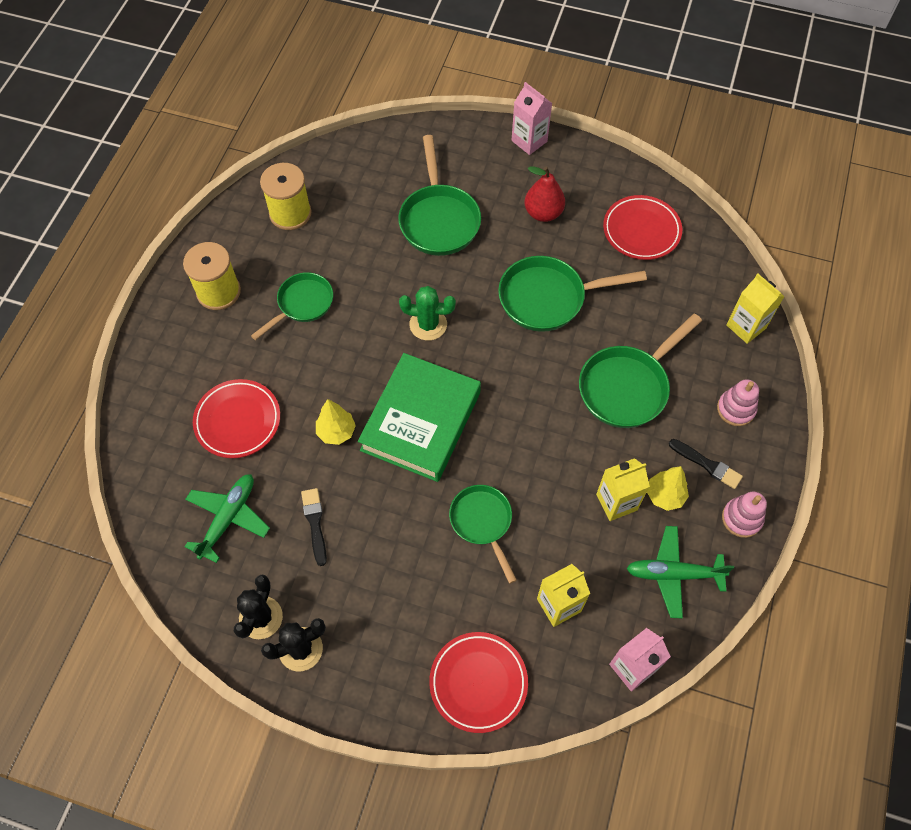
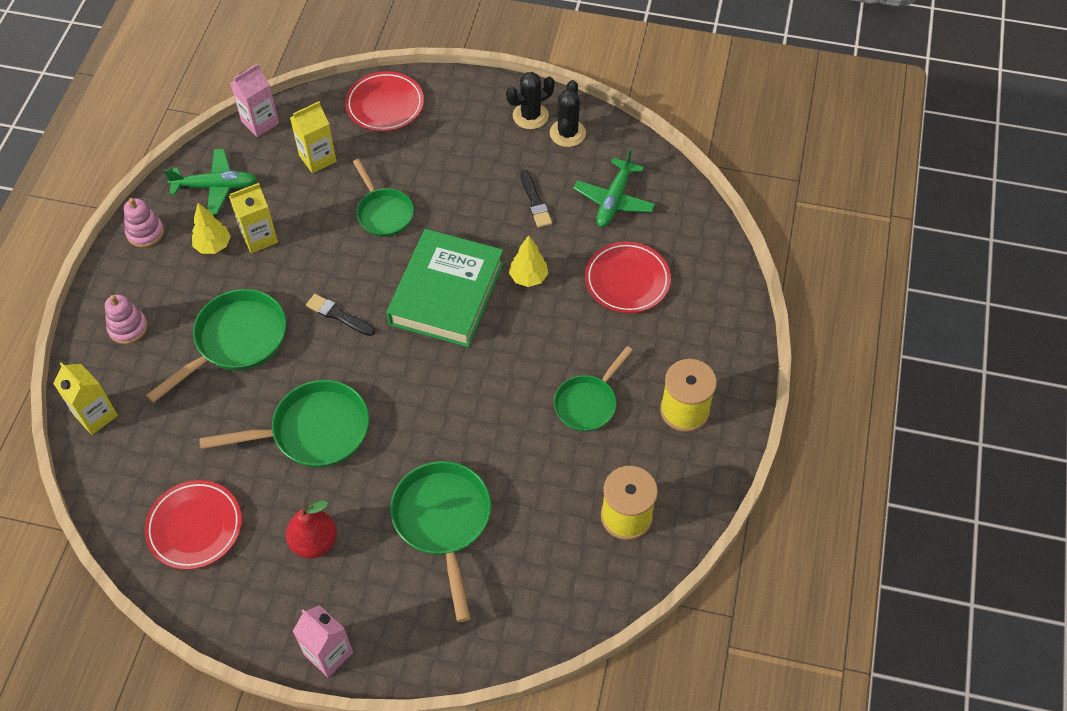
camera: 175 degrees right, 5 degrees down
green cactus [399,286,456,341] -> none
black brush [669,439,743,489] -> black brush moved to [306,294,375,336]

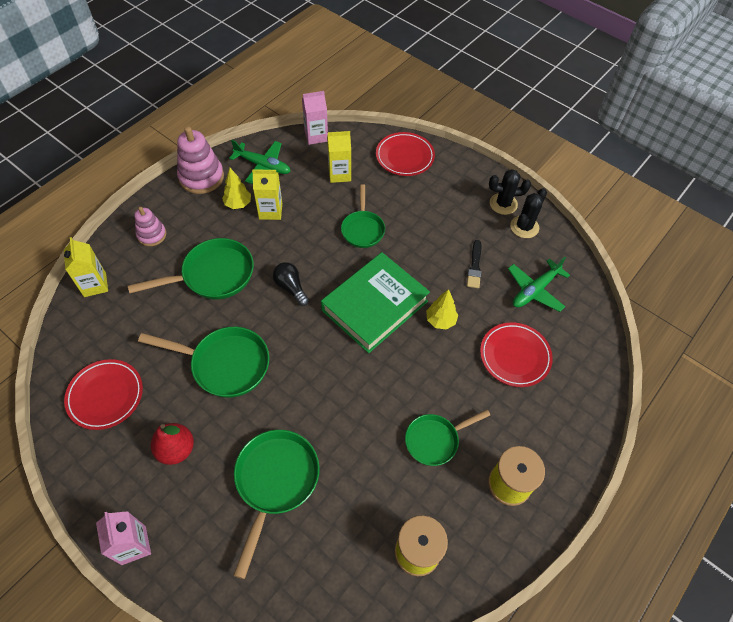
camera: 25 degrees right, 0 degrees up
pink stacking toy [124,198,164,247] -> pink stacking toy [177,126,224,194], size x1.65
black brush [306,294,375,336] -> black light bulb [273,262,309,306]

